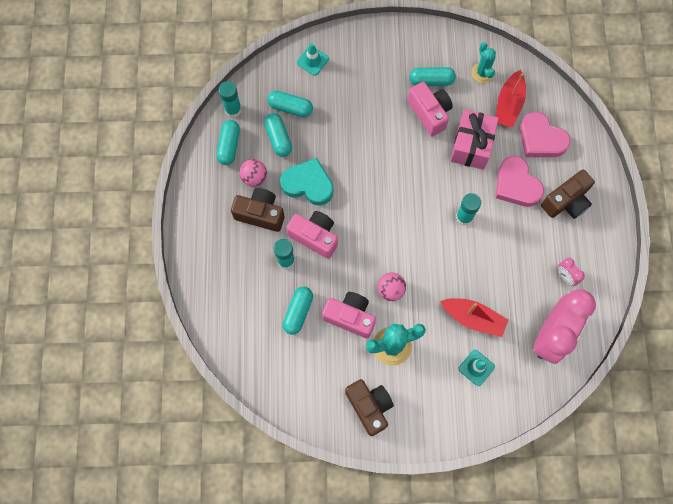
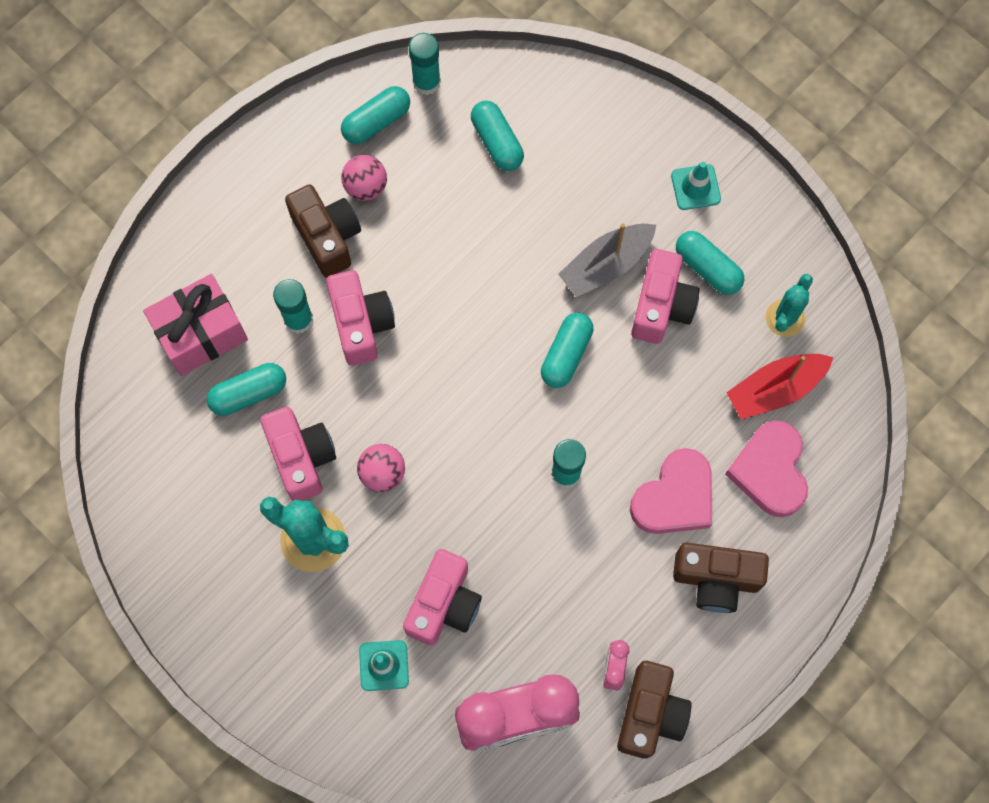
camera: 45 degrees right, 0 degrees up
turquoise capsule [264,113,292,157] -> turquoise capsule moved to [541,312,593,388]
turquoise heart [280,158,333,206] -> none
turquoise traffic cone [297,43,329,76] -> turquoise traffic cone moved to [671,162,721,210]
brown camera [345,379,394,436] -> brown camera moved to [617,661,692,759]
red boat [440,298,508,337] -> pink camera [403,549,482,646]
pink gift [450,110,499,170] -> pink gift moved to [143,274,248,376]
pink heart [496,156,544,207] -> pink heart turned 150 degrees counterclockwise [630,448,712,534]
none -> grey boat [558,223,656,297]

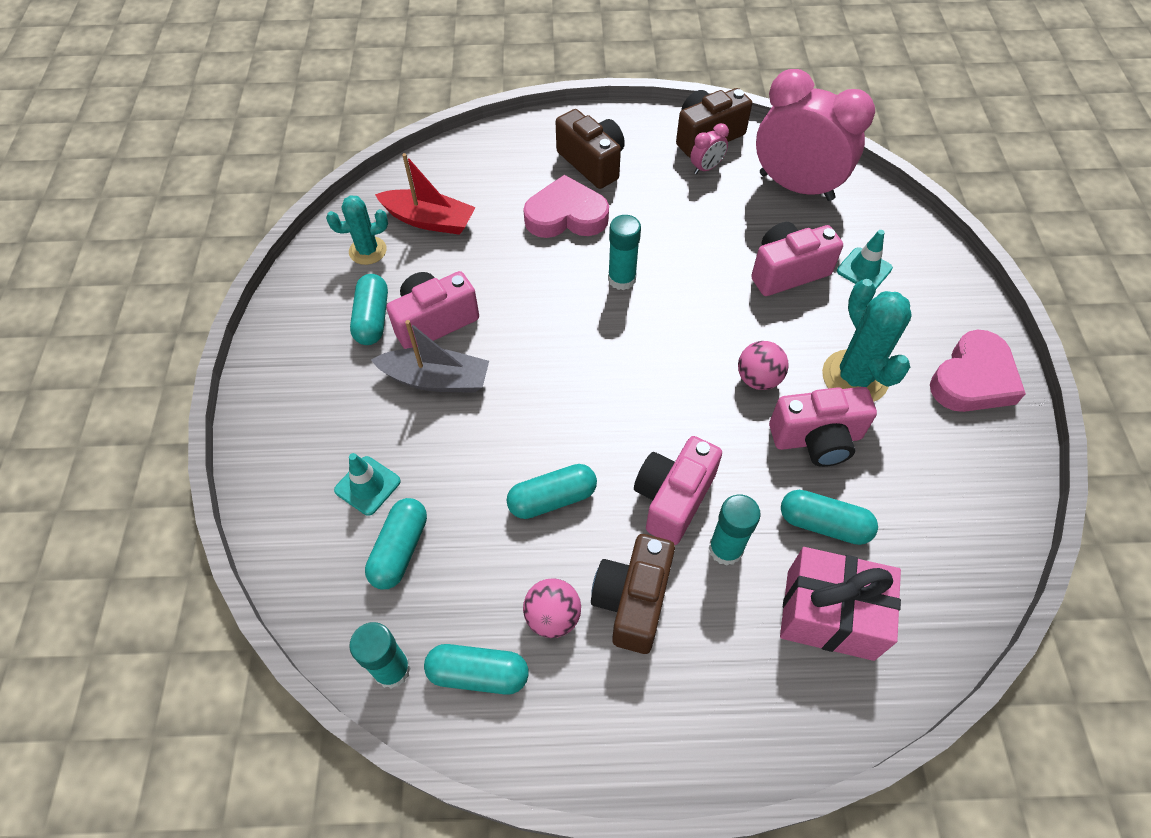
camera: 135 degrees left, 15 degrees down
pink camera [260,407,336,501] -> pink camera turned 120 degrees counterclockwise [769,387,877,467]
turquoise capsule [541,312,593,388] -> turquoise capsule moved to [507,464,597,519]
turquoise traffic cone [671,162,721,210] -> turquoise traffic cone moved to [334,453,401,516]
pink heart [725,420,808,517] -> pink heart moved to [930,330,1026,412]

